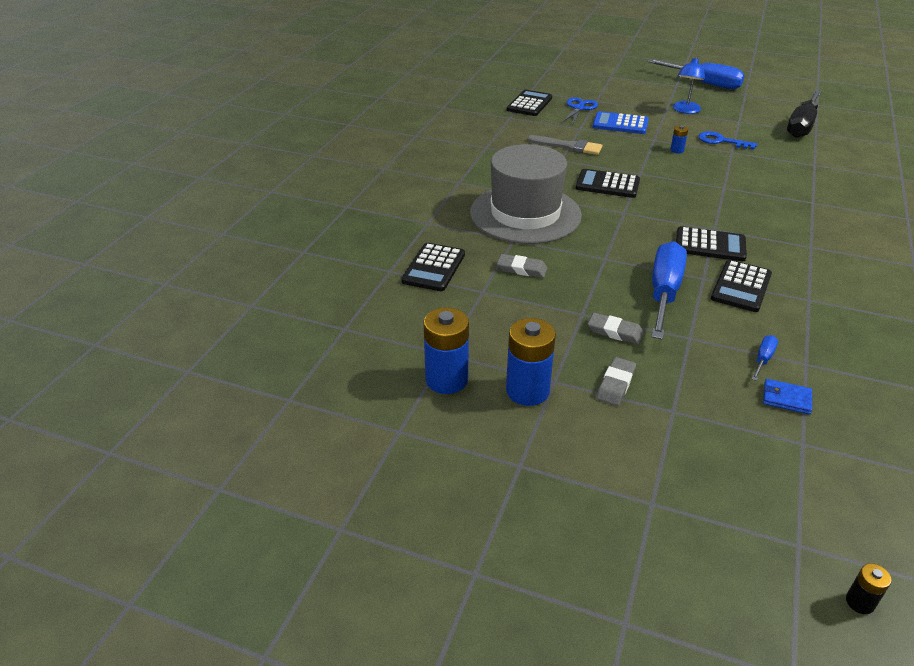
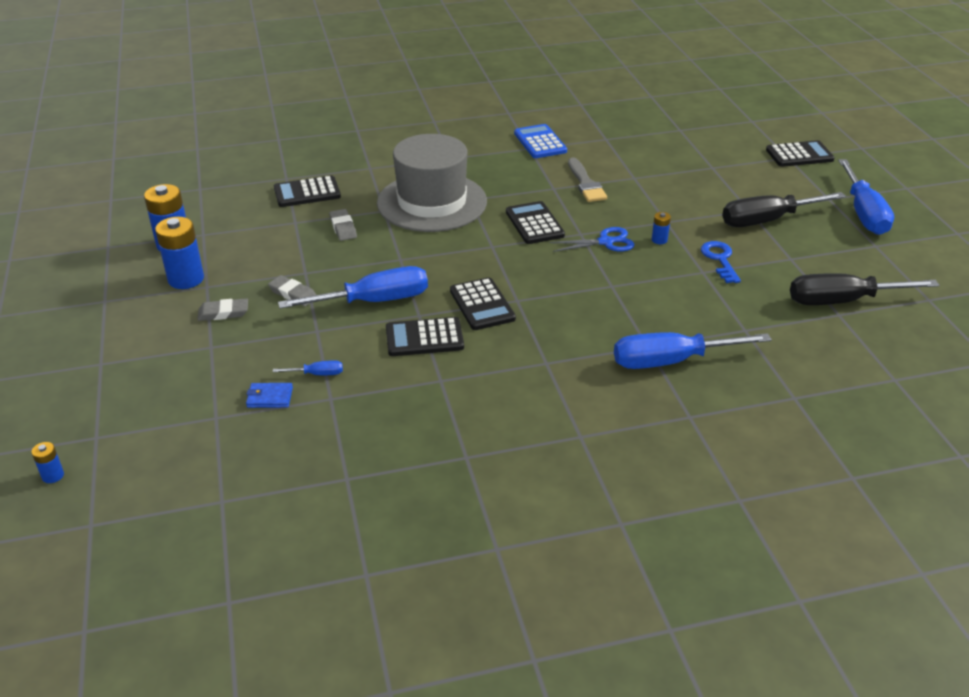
camera: 55 degrees right, 0 degrees up
black calculator [507,90,552,116] -> black calculator moved to [766,140,835,167]
blue scissors [562,97,598,125] -> blue scissors moved to [549,227,634,252]
grey eraser [588,313,644,345] -> grey eraser turned 45 degrees counterclockwise [268,275,316,306]
blue calculator [593,111,649,134] -> blue calculator moved to [514,124,567,158]
blue lamp [673,57,705,114] -> black screwdriver [722,192,846,227]
blue wallet [763,379,812,415] -> blue wallet turned 75 degrees counterclockwise [246,383,293,408]
black battery [846,563,892,614] -> blue battery [31,442,64,483]
none -> blue screwdriver [614,332,772,369]

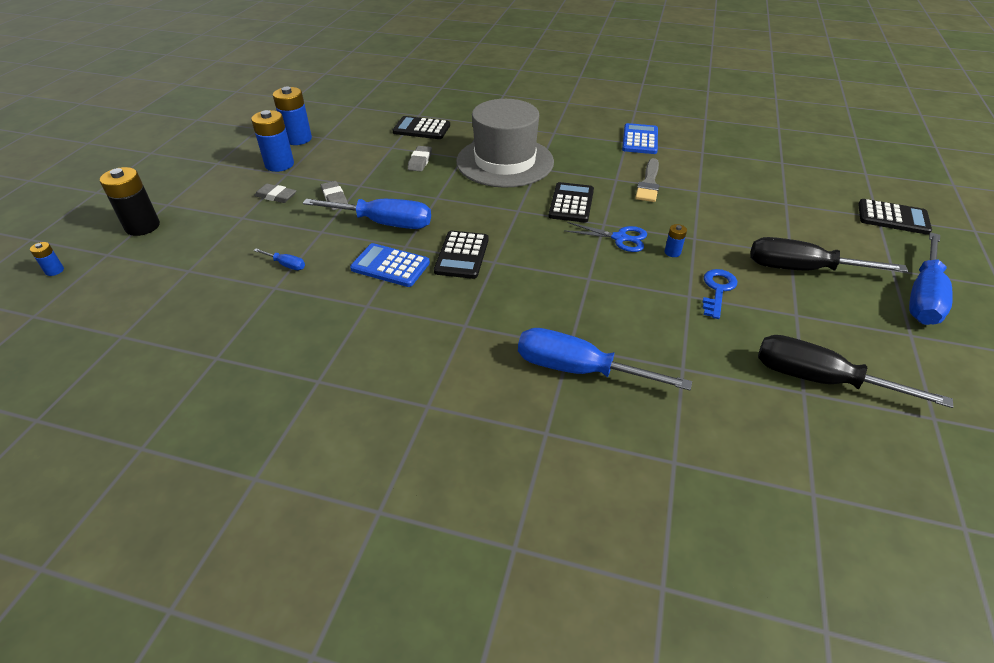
camera: 30 degrees right, 5 degrees up
blue wallet [246,383,293,408] -> none
black calculator [386,317,464,356] -> blue calculator [350,243,430,287]
none -> black battery [100,167,160,236]

